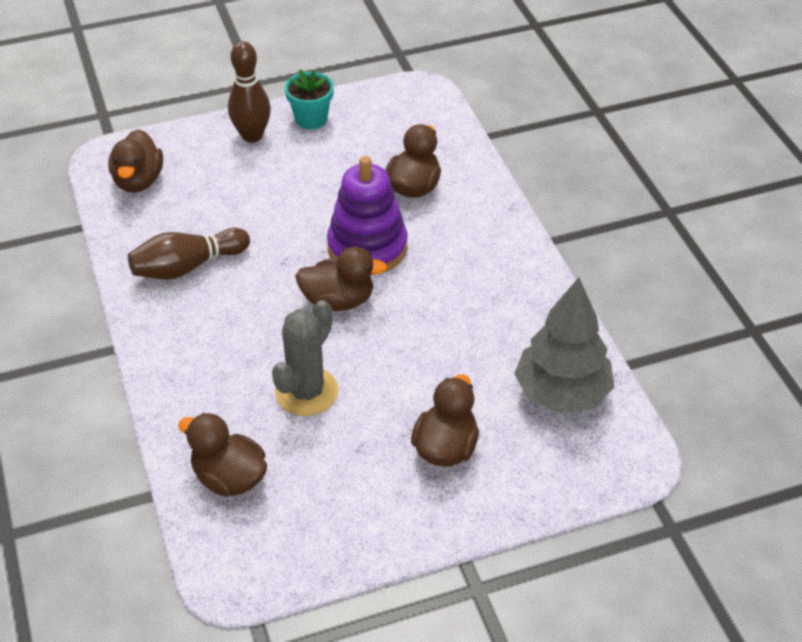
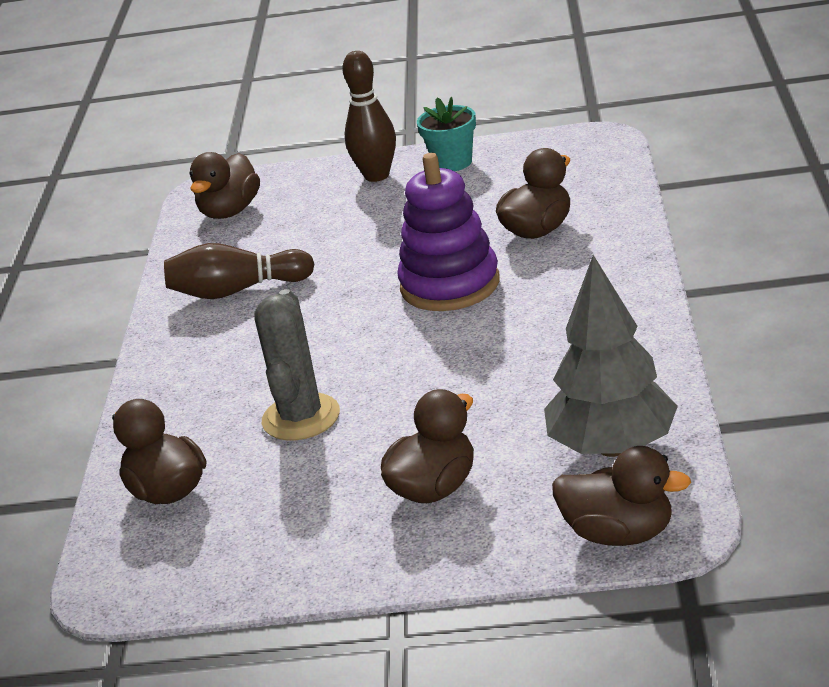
camera: 25 degrees right, 15 degrees down
grey cactus [272,300,338,416] -> grey cactus turned 45 degrees counterclockwise [254,289,340,440]
brown duck [295,246,387,311] -> brown duck moved to [552,446,691,546]

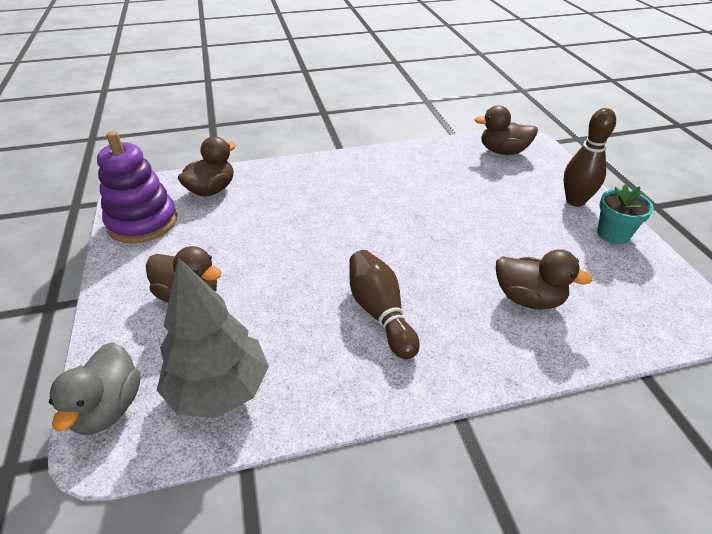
camera: 70 degrees right, 10 degrees up
brown bowling pin [164,243,314,299] -> brown bowling pin moved to [349,250,420,359]
grey cactus [254,289,340,440] -> none
purple stacking toy [397,153,500,311] -> purple stacking toy moved to [97,131,177,244]
brown duck [552,446,691,546] -> grey duck [49,342,141,435]

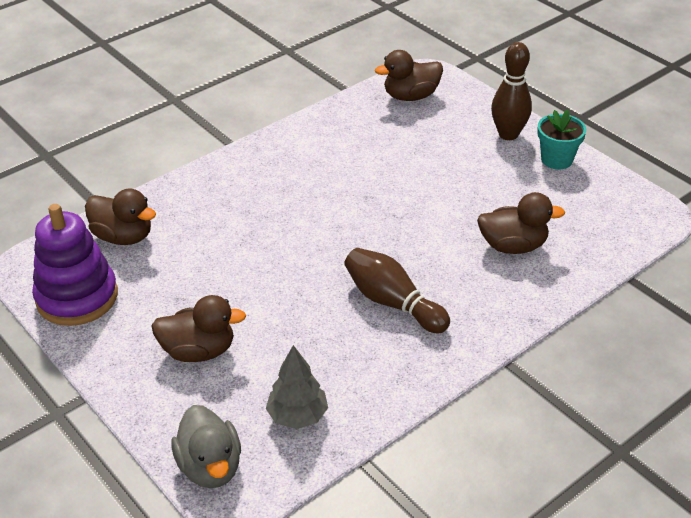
camera: 25 degrees left, 0 degrees up
grey tree [157,257,269,418] -> grey tree [266,345,328,429], size x0.61
brown duck [178,136,236,197] -> brown duck turned 105 degrees clockwise [85,188,156,245]

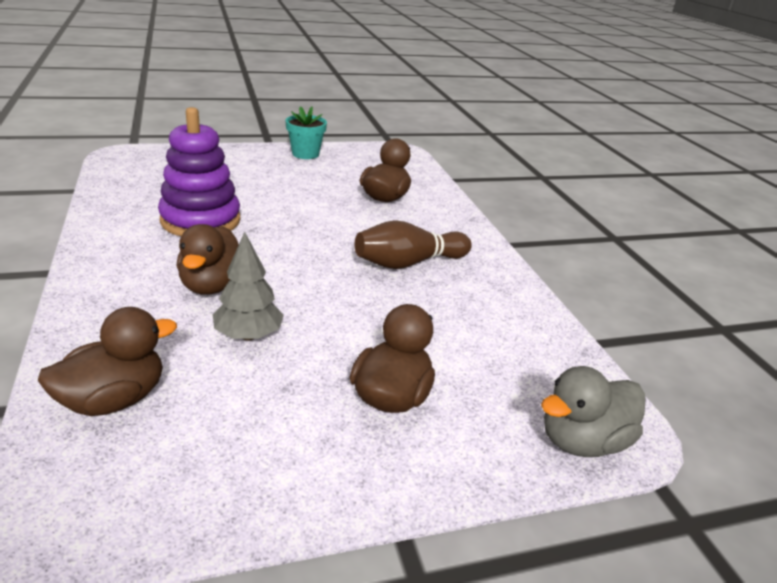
camera: 70 degrees left, 10 degrees down
purple stacking toy [32,204,118,326] -> purple stacking toy moved to [158,107,241,236]
grey duck [171,405,241,488] -> grey duck turned 150 degrees clockwise [541,366,645,457]
grey tree [266,345,328,429] -> grey tree moved to [213,232,284,341]
brown duck [375,50,443,101] -> brown duck moved to [177,224,239,295]
brown bowling pin [491,42,532,140] -> none

